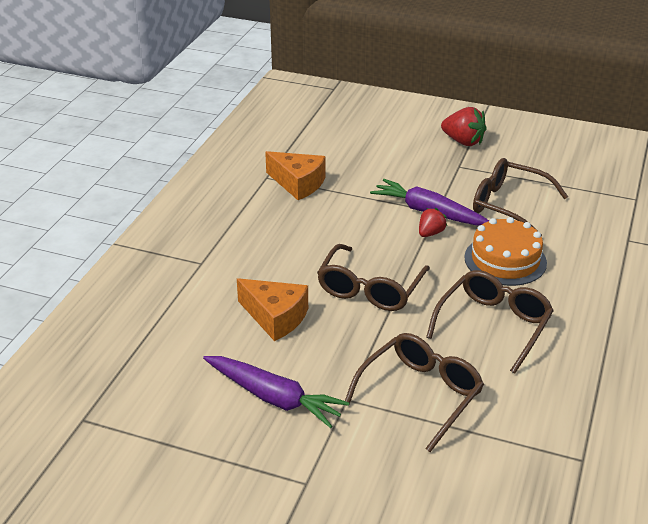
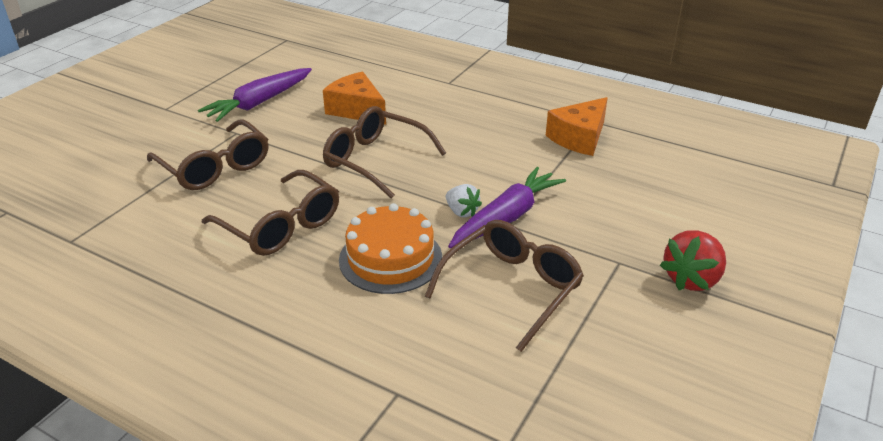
camera: 100 degrees right, 0 degrees up
orange cheese [237,278,308,341] -> orange cheese turned 90 degrees clockwise [323,72,386,125]
red strawberry [419,208,447,237] -> white strawberry [446,184,482,217]

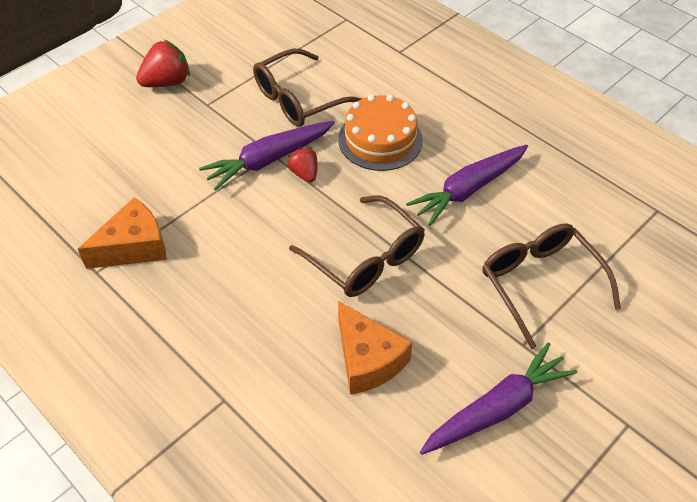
camera: 165 degrees left, 15 degrees up
brown glasses [202,170,339,256] -> purple carrot [406,145,528,226]
white strawberry [446,184,482,217] -> red strawberry [287,147,318,182]

